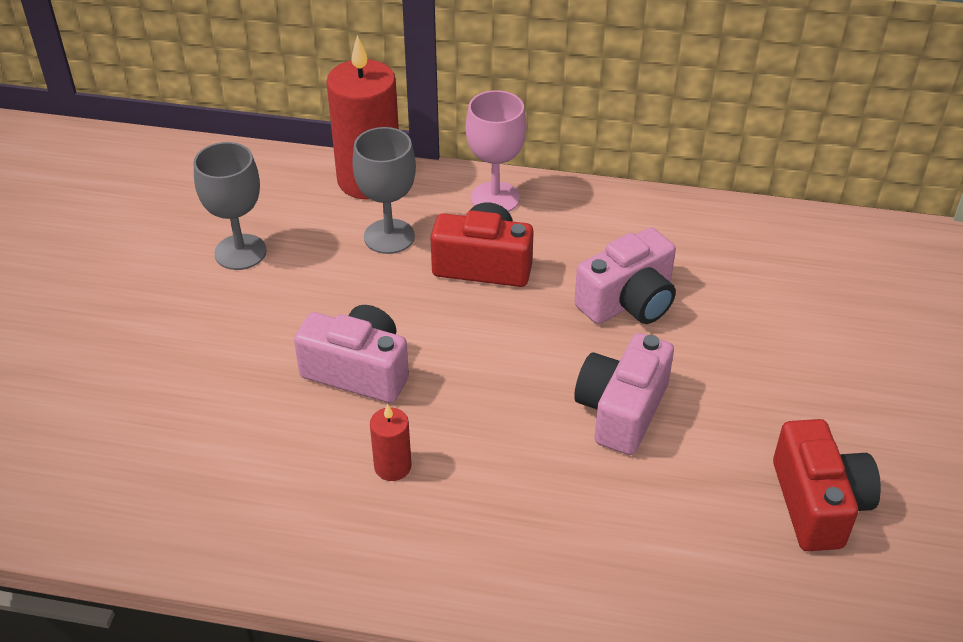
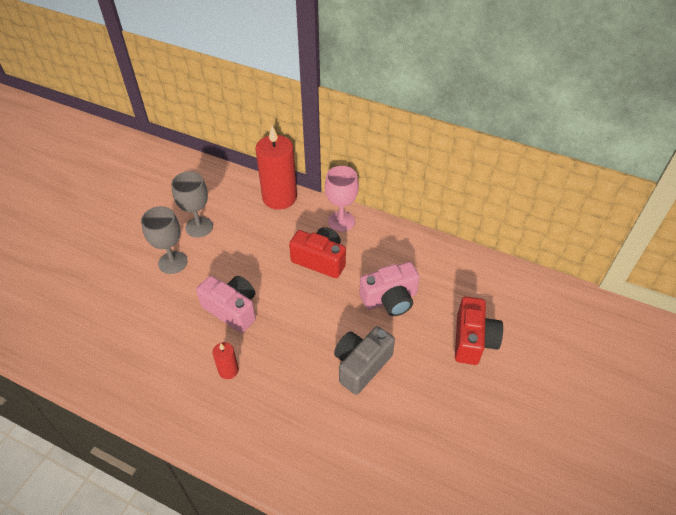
camera: 15 degrees right, 5 degrees up
grey goblet [352,127,416,254] -> grey goblet moved to [141,206,188,274]
pink camera [574,333,674,455] -> grey camera [334,326,395,395]
red camera [773,419,881,551] -> red camera moved to [455,297,503,365]

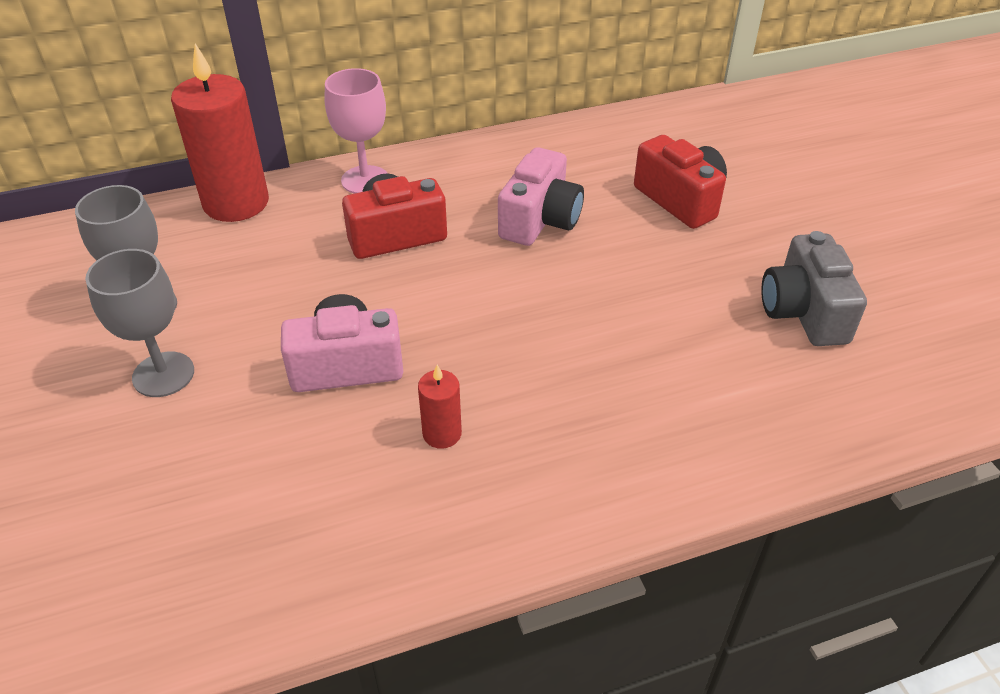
camera: 45 degrees left, 5 degrees down
grey camera [334,326,395,395] -> grey camera moved to [761,231,867,346]

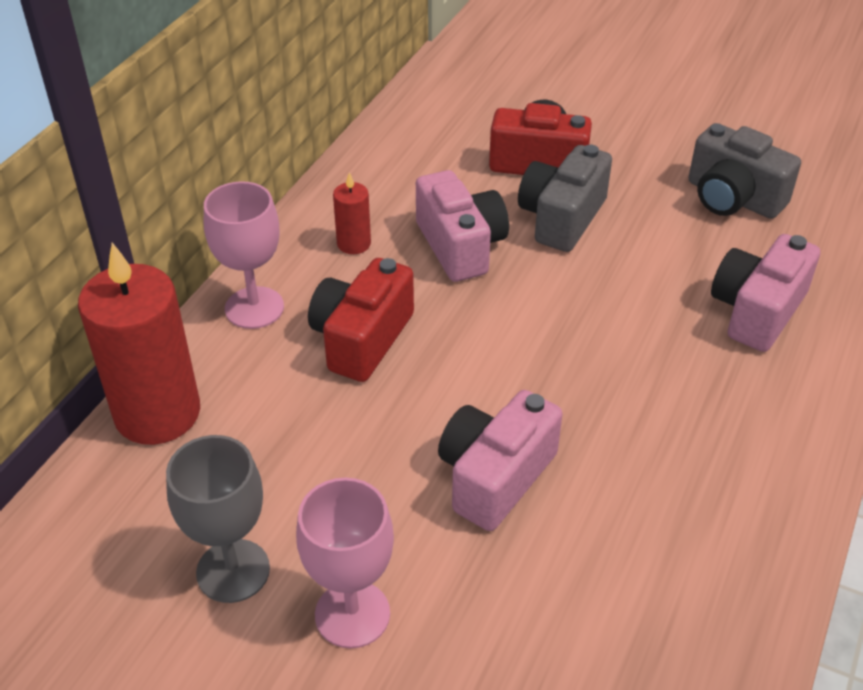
camera: 45 degrees left, 0 degrees up
grey goblet [85,249,194,397] -> pink goblet [296,478,394,648]
red candle [418,365,462,449] -> red candle moved to [333,172,371,254]
none -> grey camera [518,145,612,252]
none -> pink camera [711,234,820,352]

